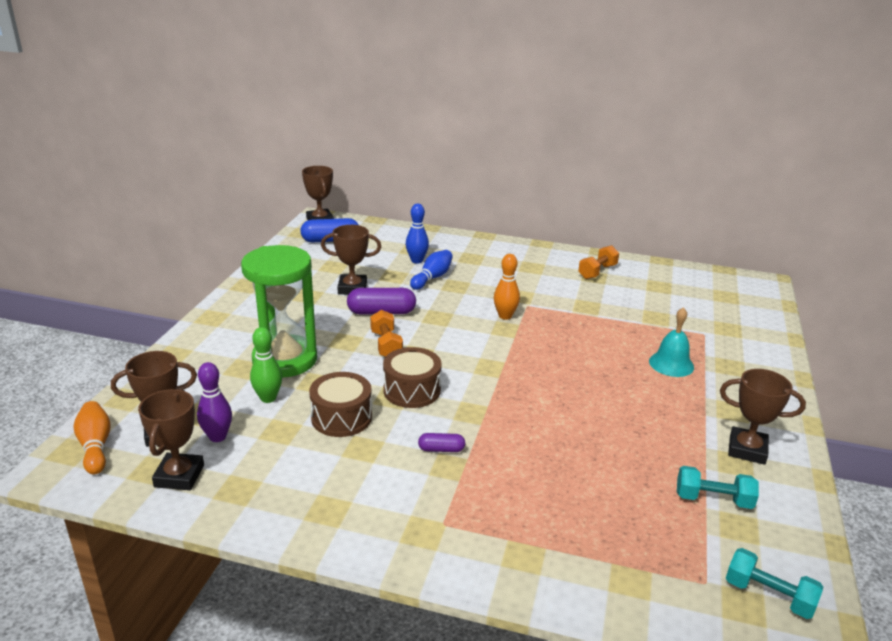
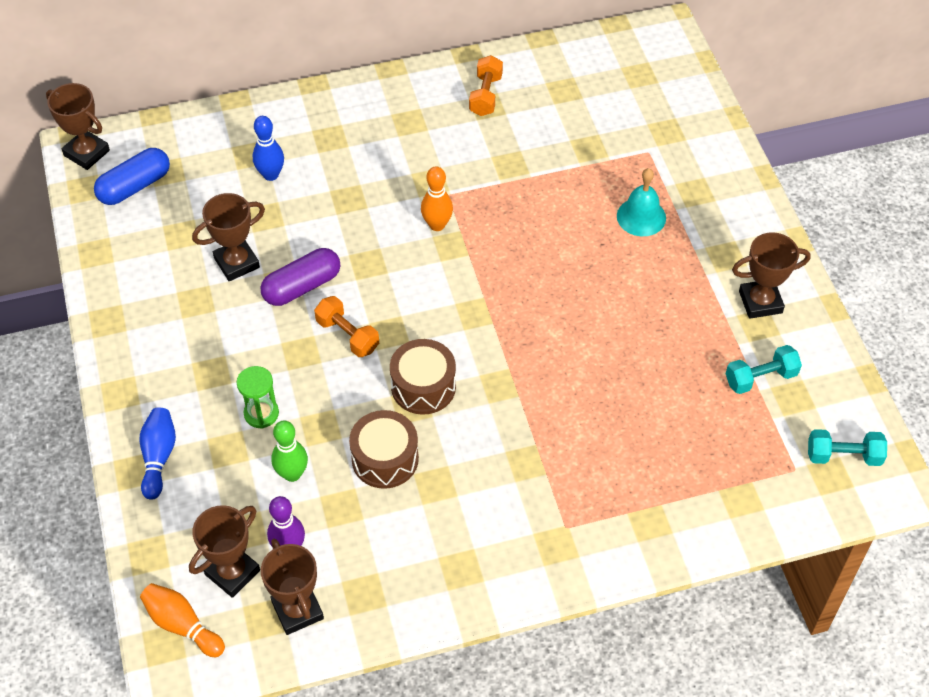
camera: 30 degrees left, 25 degrees up
green hourglass [241,245,317,378] -> green hourglass [237,366,279,429], size x0.45
blue bowling pin [410,250,453,290] -> blue bowling pin moved to [140,408,176,500]
purple capsule [418,433,465,452] -> none

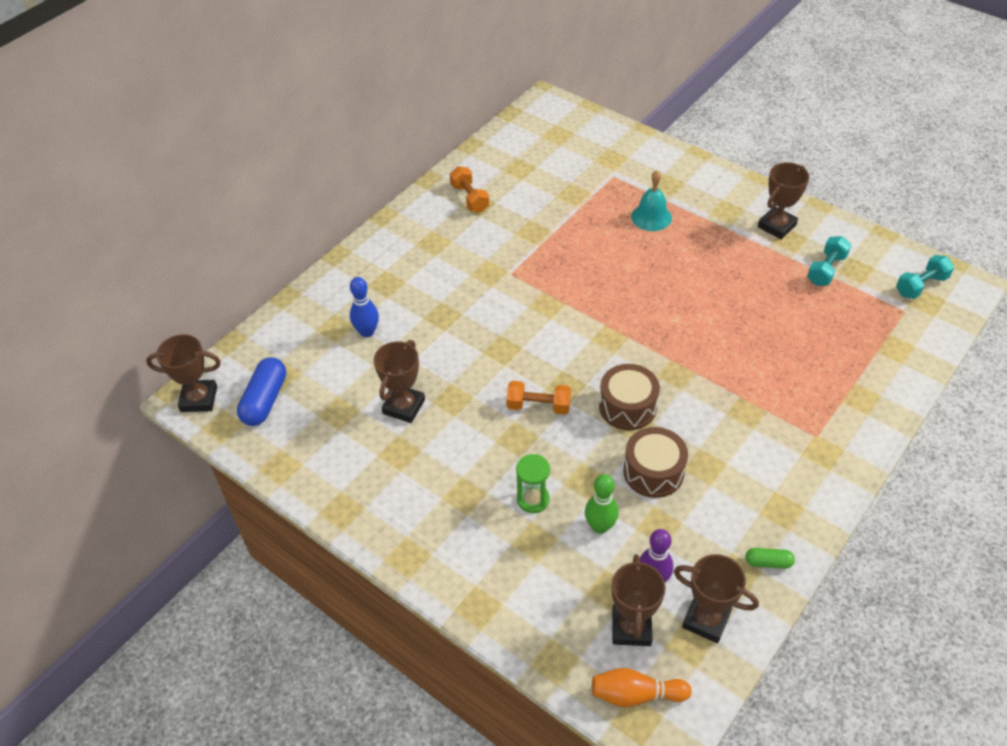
camera: 35 degrees left, 5 degrees down
blue bowling pin [140,408,176,500] -> none
purple capsule [261,248,340,306] -> none
orange bowling pin [421,166,453,231] -> none
none -> green capsule [746,548,795,569]

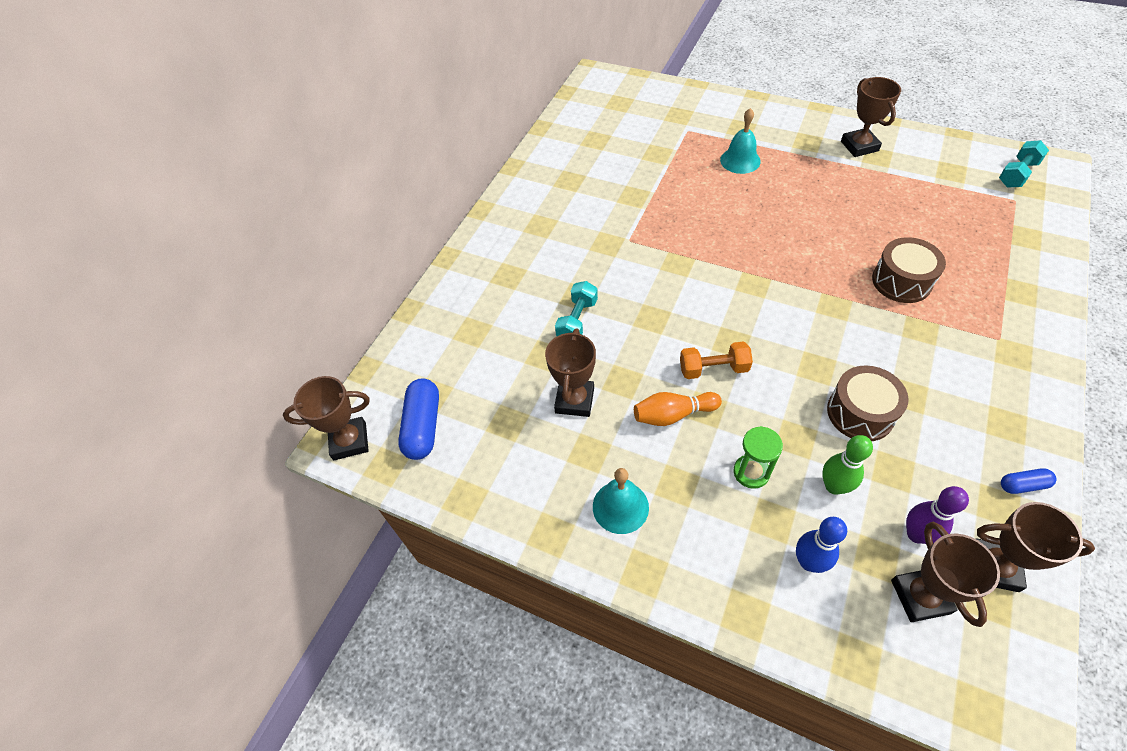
camera: 10 degrees left, 5 degrees up
blue bowling pin [350,277,379,337] -> blue bowling pin moved to [796,517,847,573]
orange dumbbell [450,166,489,212] -> none
orange bowling pin [592,668,691,707] -> orange bowling pin moved to [634,392,722,426]
brown drum [599,364,660,430] -> brown drum moved to [872,237,946,303]
green capsule [746,548,795,569] -> blue capsule [1001,469,1056,494]
brown trophy [758,162,809,239] -> brown trophy turned 45 degrees counterclockwise [841,77,901,157]
turquoise dumbbell [807,236,851,286] -> turquoise dumbbell moved to [555,281,598,336]
none -> turquoise bell [593,468,649,534]

